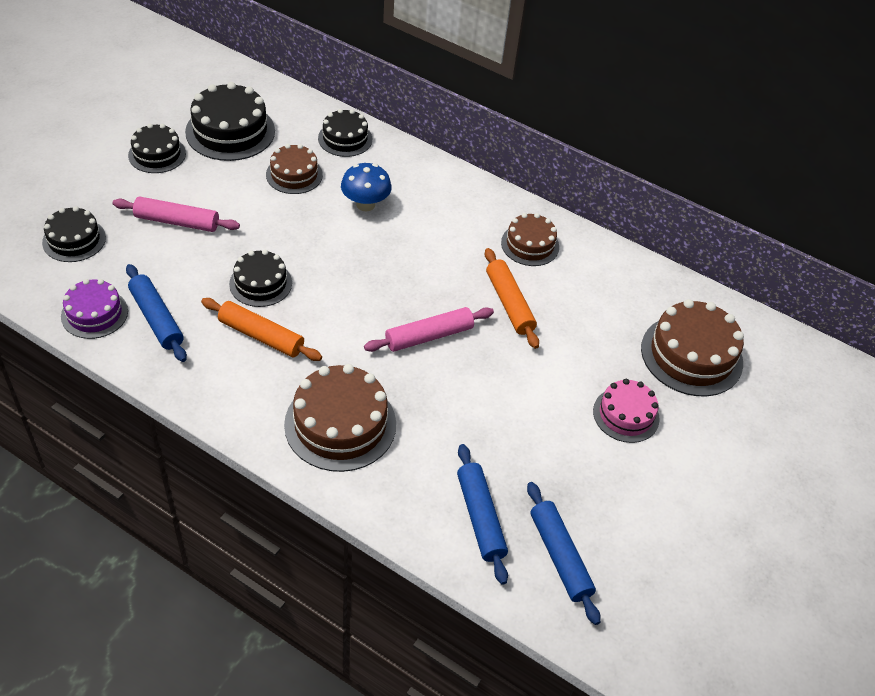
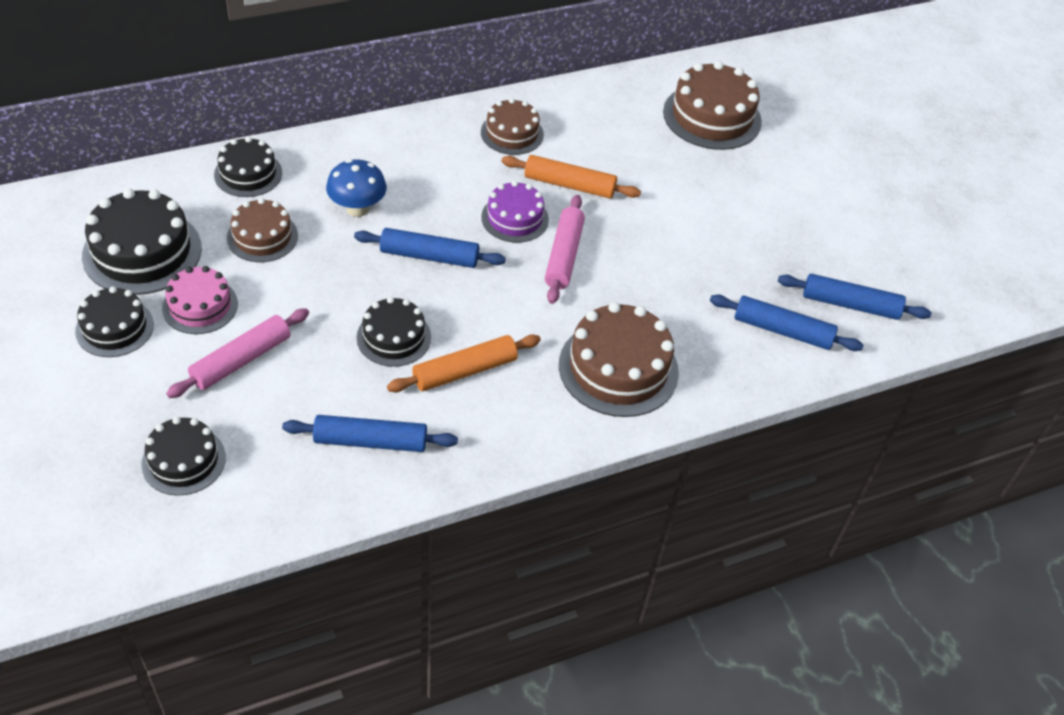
camera: 55 degrees left, 0 degrees up
purple cake [61,279,128,339] -> purple cake moved to [481,181,549,243]
pink cake [593,379,660,443] -> pink cake moved to [162,266,238,334]
none -> blue rolling pin [354,228,506,268]

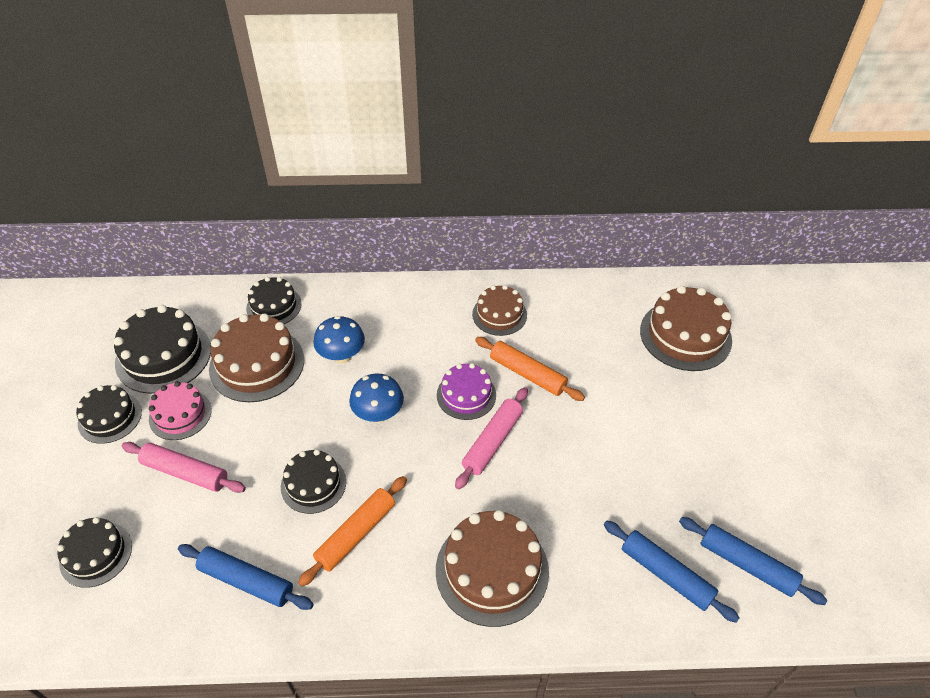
camera: 25 degrees right, 0 degrees up
pink rolling pin [166,308,309,398] -> pink rolling pin turned 45 degrees clockwise [122,442,246,493]
brown cake [227,198,298,262] -> brown cake [209,313,304,402], size x1.62
blue rolling pin [354,228,506,268] -> blue mushroom [349,374,404,423]
orange rolling pin [387,334,541,392] -> orange rolling pin turned 45 degrees counterclockwise [298,476,407,586]

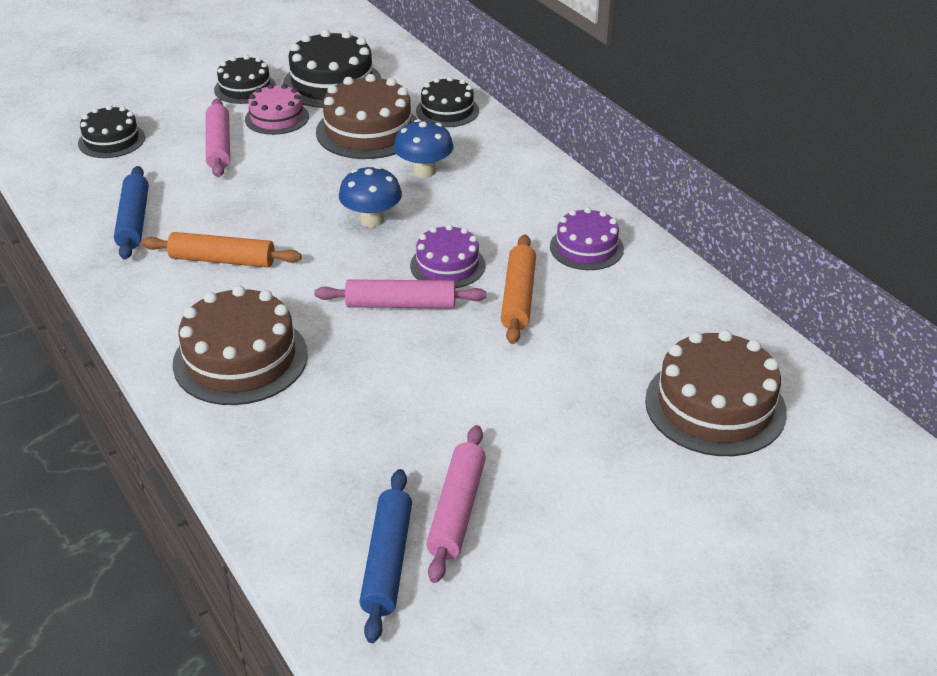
camera: 60 degrees right, 10 degrees down
black cake [281,449,346,514] -> none
brown cake [472,285,527,336] -> purple cake [550,207,624,270]
blue rolling pin [604,521,739,623] -> none
none -> pink rolling pin [426,425,486,583]

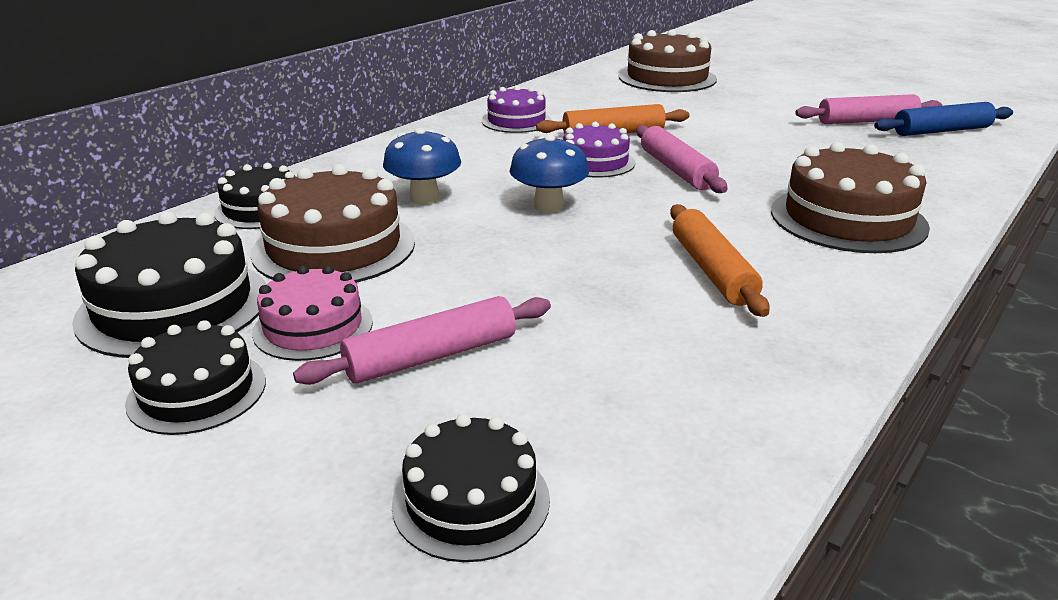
camera: 110 degrees left, 10 degrees down
blue rolling pin [114,166,149,260] -> none

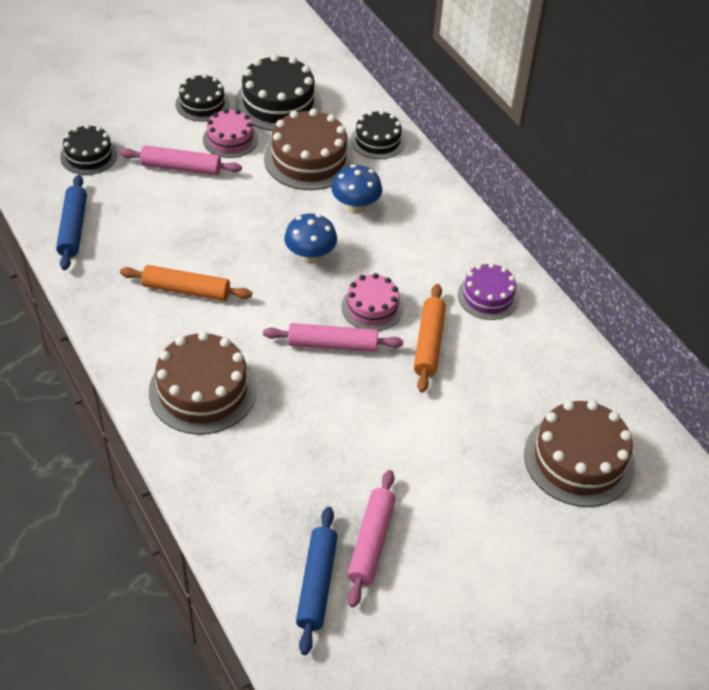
camera: 110 degrees right, 20 degrees up
pink rolling pin [293,296,551,385] -> pink rolling pin turned 75 degrees counterclockwise [120,145,242,175]
purple cake [563,122,635,177] -> pink cake [341,273,403,331]
none -> blue rolling pin [56,175,87,270]

